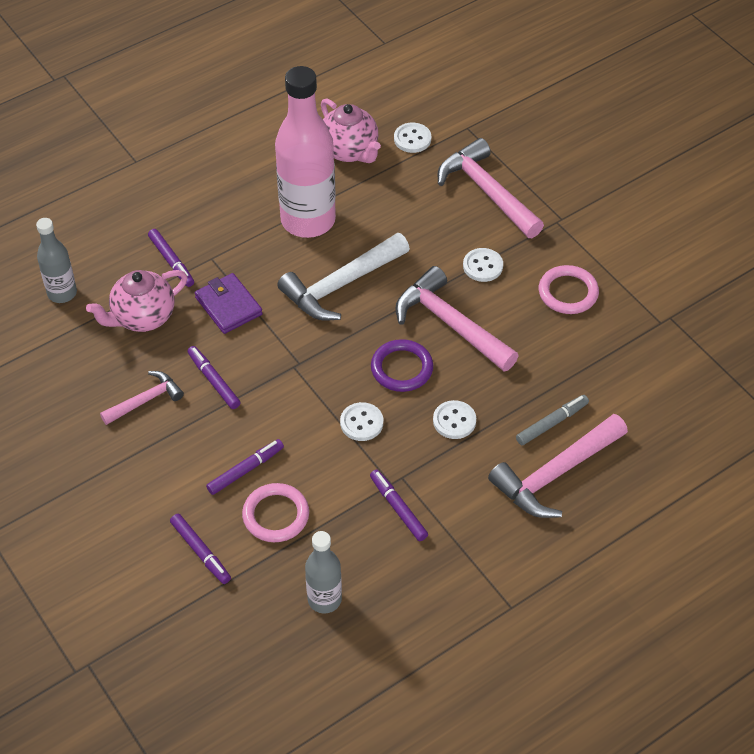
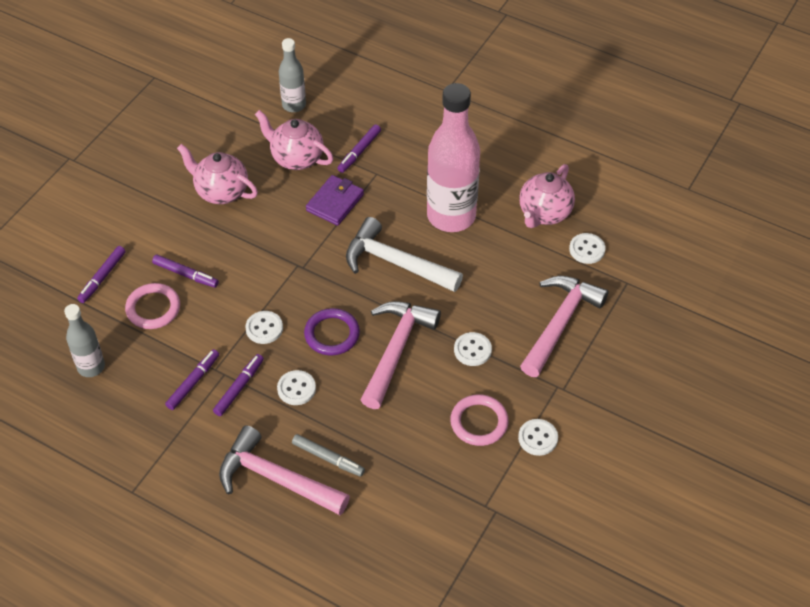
camera: 65 degrees right, 0 degrees up
pink hammer [100,371,184,425] -> pink teapot [177,144,258,204]
purple marker [187,346,240,409] -> purple marker moved to [213,354,264,416]
none -> white button [518,419,558,456]

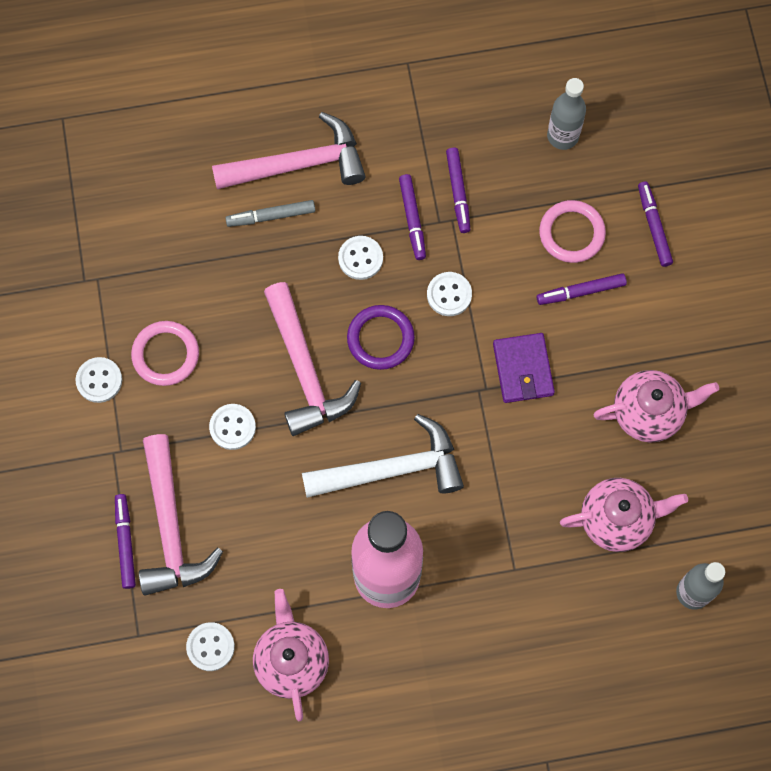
camera: 140 degrees right, 20 degrees up
purple wallet [306,175,364,226] -> purple wallet moved to [493,333,555,403]
purple marker [337,125,381,173] -> purple marker moved to [115,494,136,589]

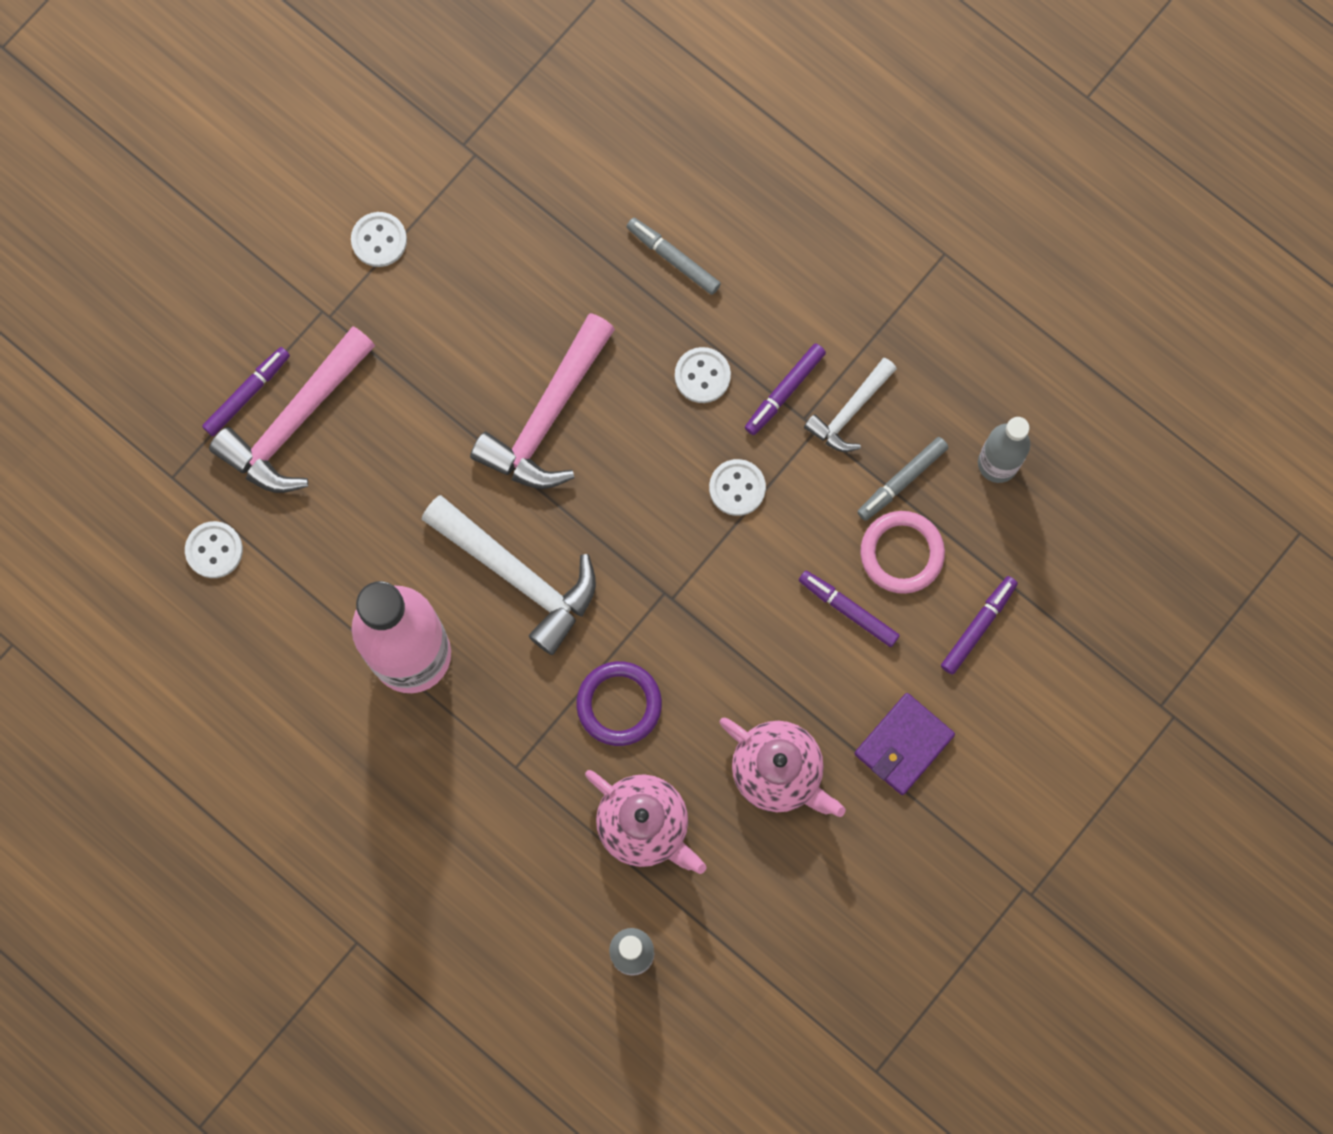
camera: 50 degrees right, 5 degrees up
pink ring [131,321,199,386] -> none
white button [209,404,256,450] -> none
pink hammer [212,112,366,189] -> none
pink teapot [253,589,329,721] -> none
purple ring [347,305,415,370] -> purple ring moved to [576,661,662,746]
purple marker [446,148,470,233] -> white hammer [804,358,897,452]
purple wallet [493,333,555,403] -> purple wallet moved to [854,693,955,795]
none -> grey marker [857,437,949,521]

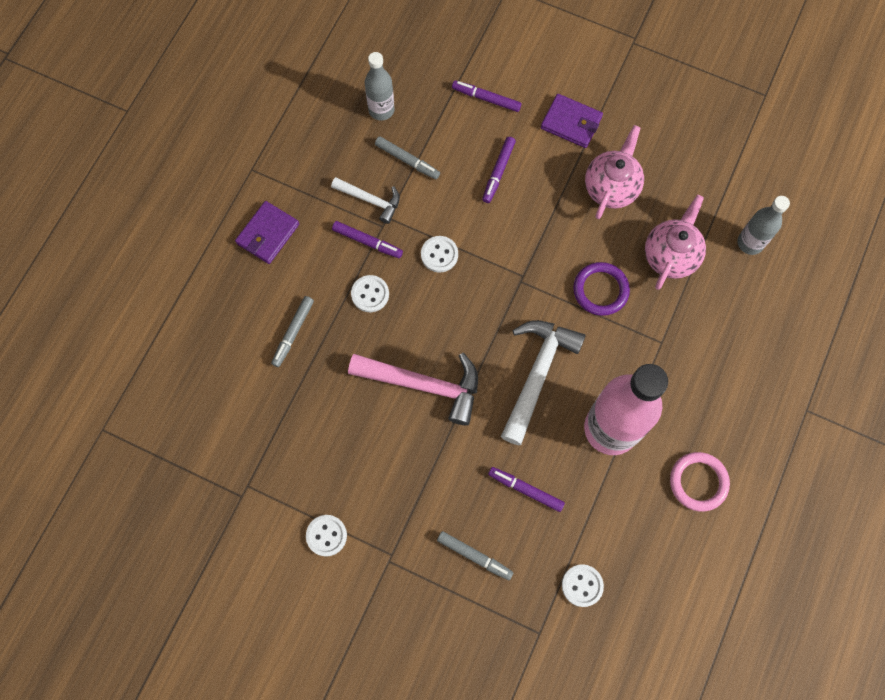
camera: 105 degrees left, 5 degrees down
purple marker [202,347,290,436] -> purple marker moved to [488,467,565,512]
pink hammer [209,326,375,493] -> grey marker [437,531,514,580]
pink ring [860,511,945,594] -> pink ring moved to [670,452,730,512]
none -> purple wallet [235,201,299,264]

